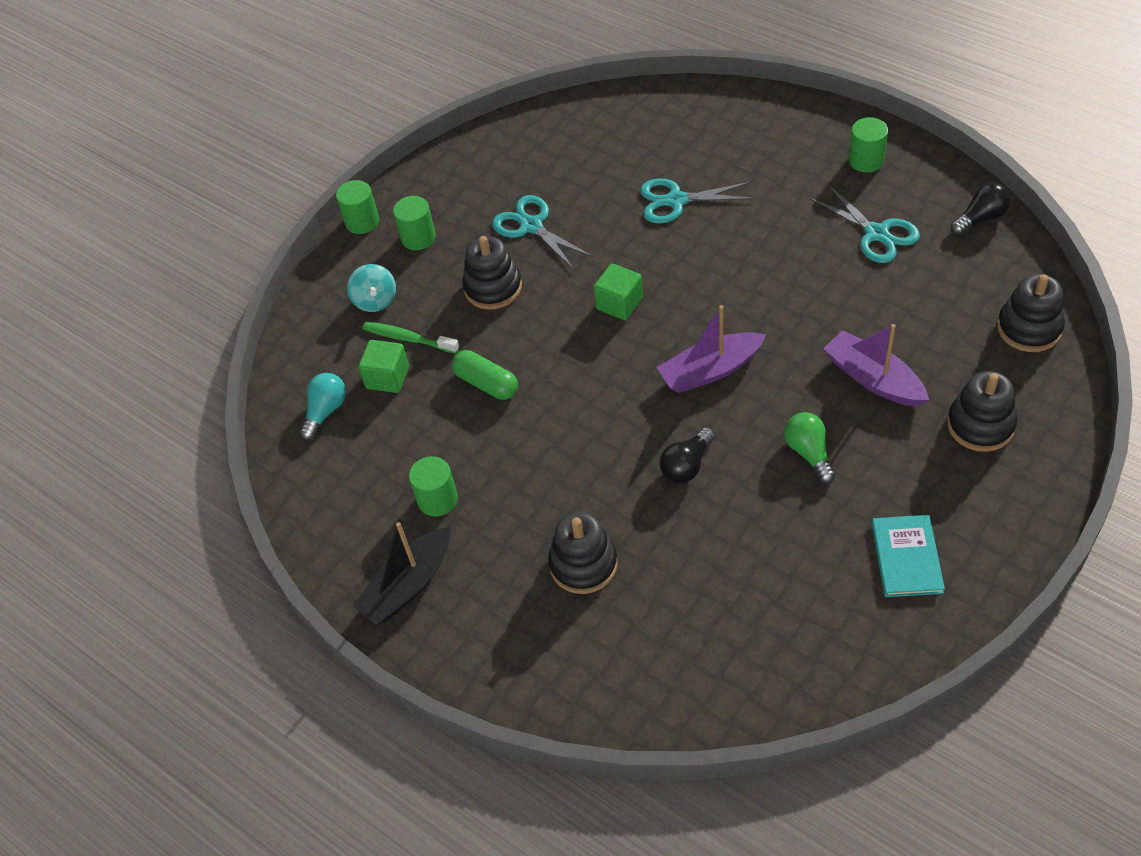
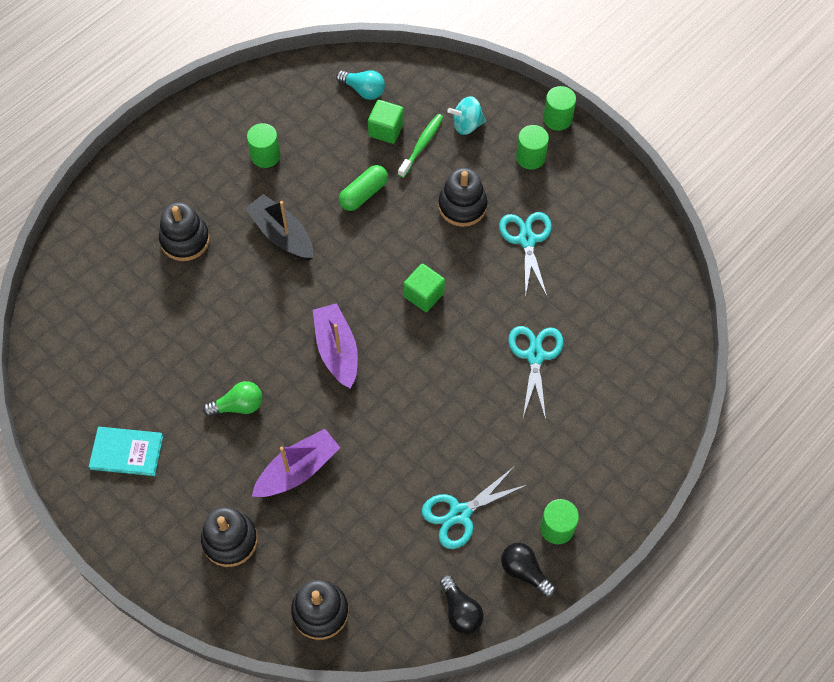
camera: 90 degrees right, 10 degrees up
black boat [353,522,451,625] -> black boat moved to [245,194,313,261]
turquoise scissors [492,195,593,270] -> turquoise scissors turned 60 degrees counterclockwise [499,212,552,298]
black light bulb [660,427,715,483] -> black light bulb moved to [501,543,556,597]

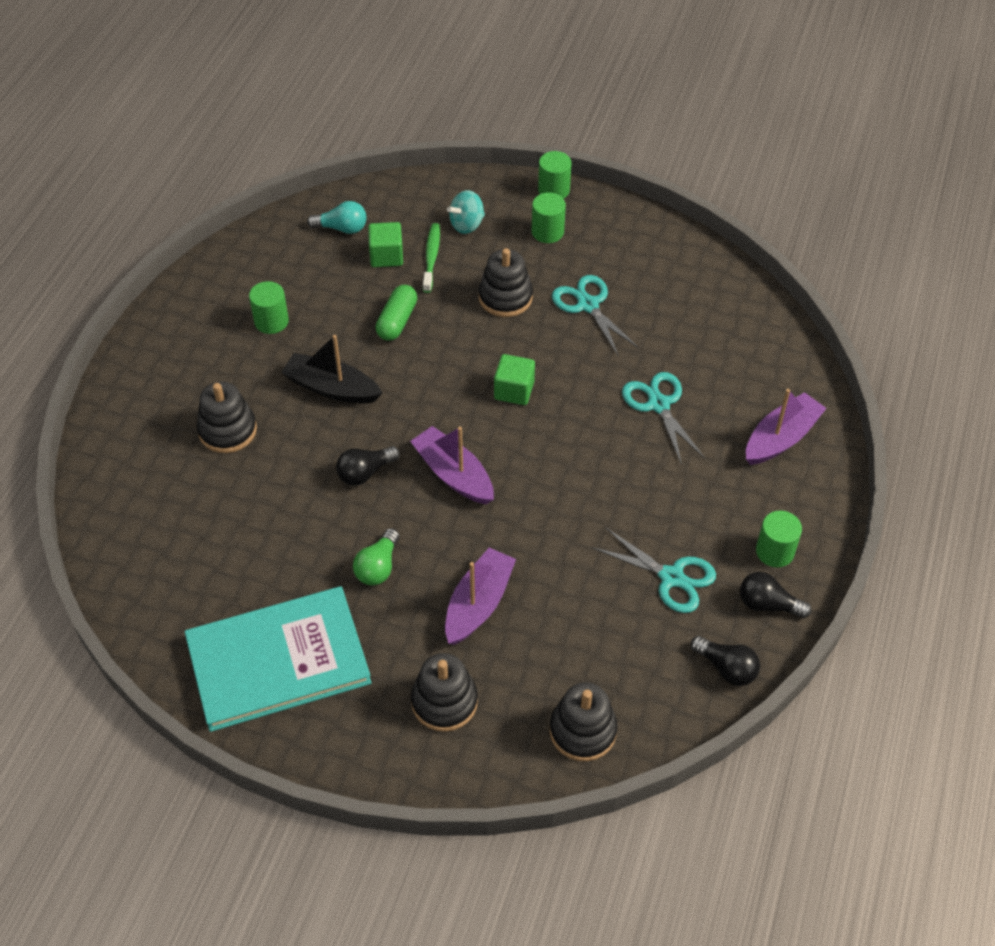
camera: 25 degrees left, 10 degrees down
turquoise book [89,427,163,476] -> turquoise book [185,586,372,732], size x2.04
green light bulb [203,381,262,417] -> green light bulb turned 150 degrees clockwise [353,528,400,586]
turquoise scissors [422,466,529,549] -> turquoise scissors turned 90 degrees counterclockwise [592,527,716,613]
none -> black light bulb [336,446,400,485]
none -> purple boat [746,389,827,465]

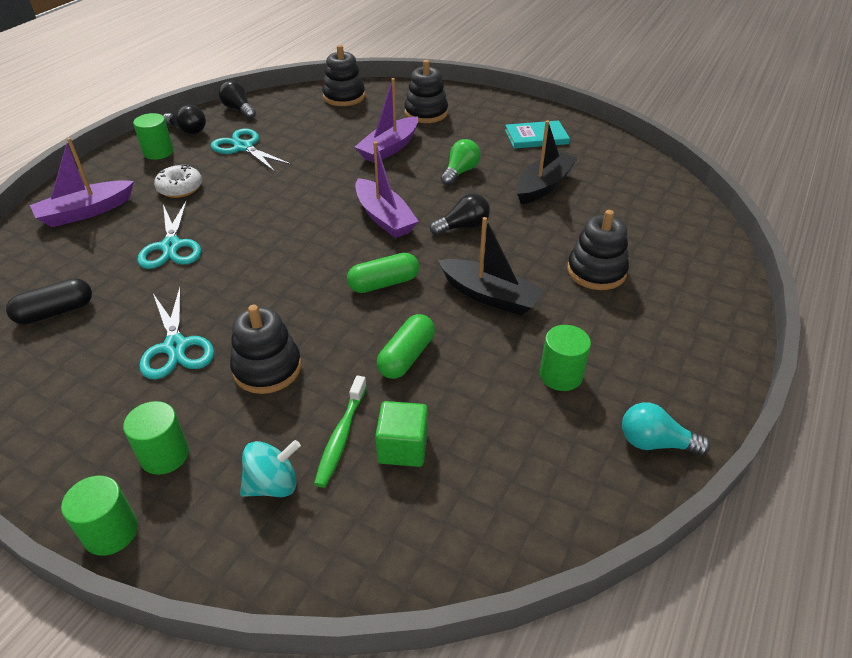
camera: 170 degrees left, 10 degrees down
turquoise book [185,586,372,732] -> turquoise book [505,120,570,149], size x0.49
turquoise light bulb [307,201,367,234] -> turquoise light bulb moved to [622,402,711,455]
green cube [494,354,535,405] -> none
none -> black capsule [6,278,92,325]
none -> white donut [154,164,202,198]
none -> green capsule [347,253,419,293]
none -> black boat [516,120,578,204]

